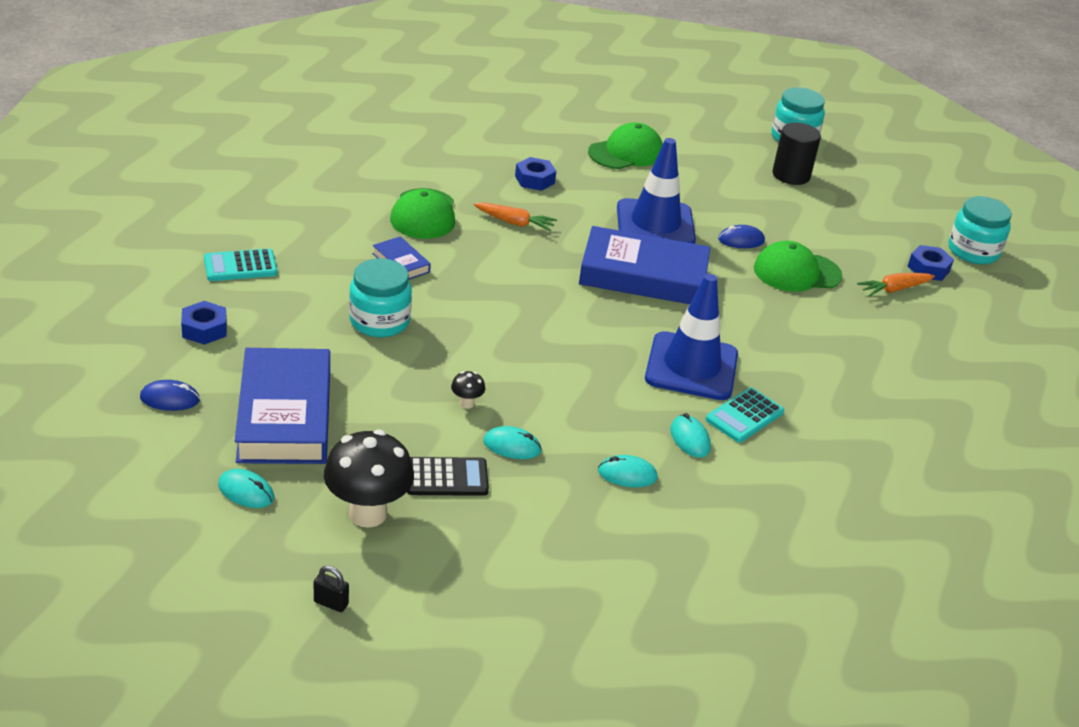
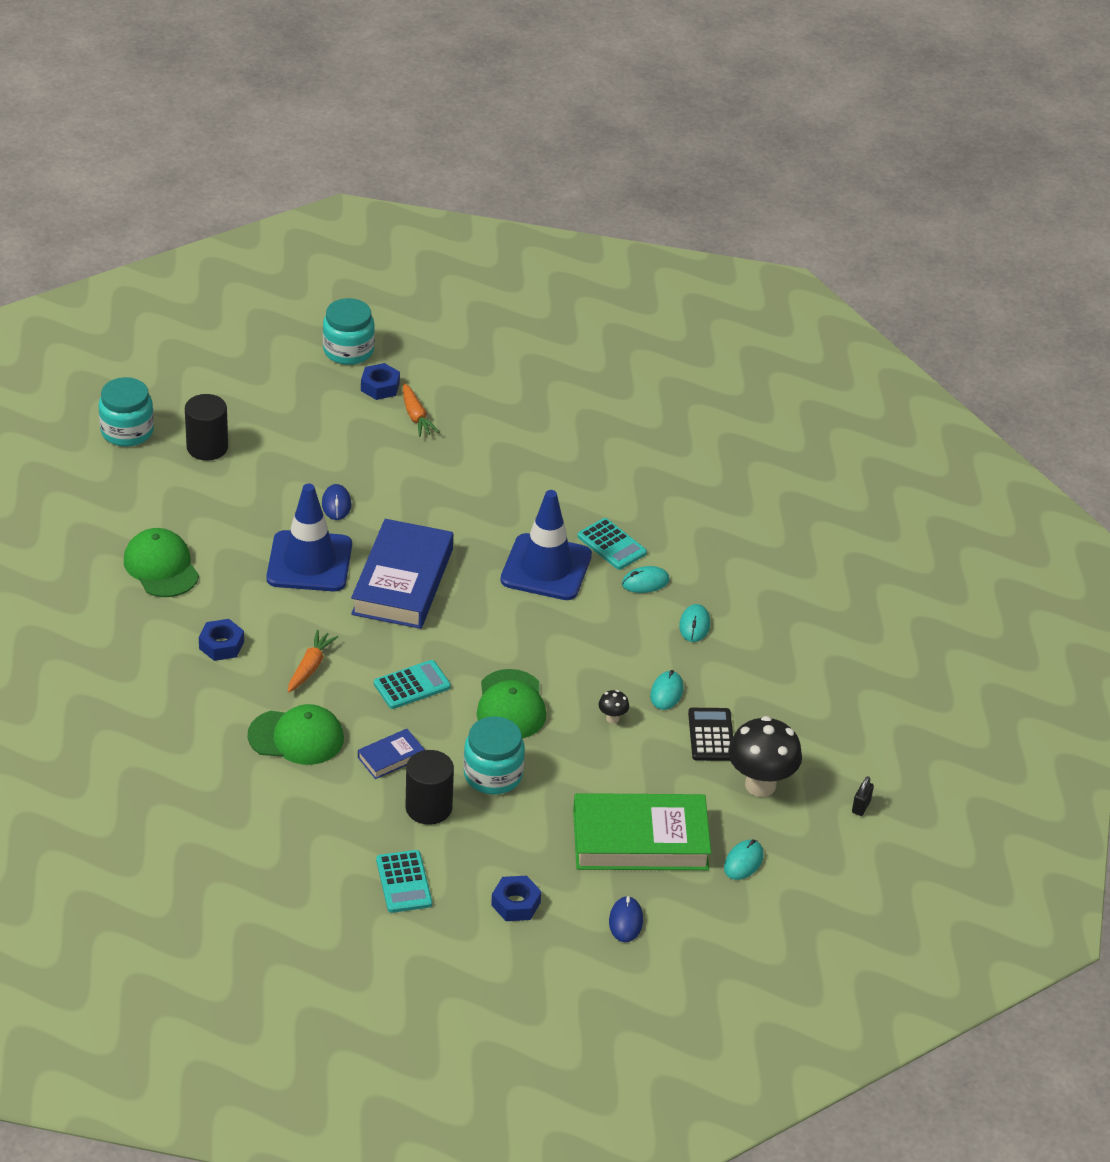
camera: 85 degrees left, 5 degrees up
blue book [235,348,330,464] -> green book [573,793,711,870]
green cap [754,241,843,292] -> green cap moved to [477,669,546,739]
none -> turquoise calculator [374,660,451,709]
none -> black cylinder [405,750,454,825]

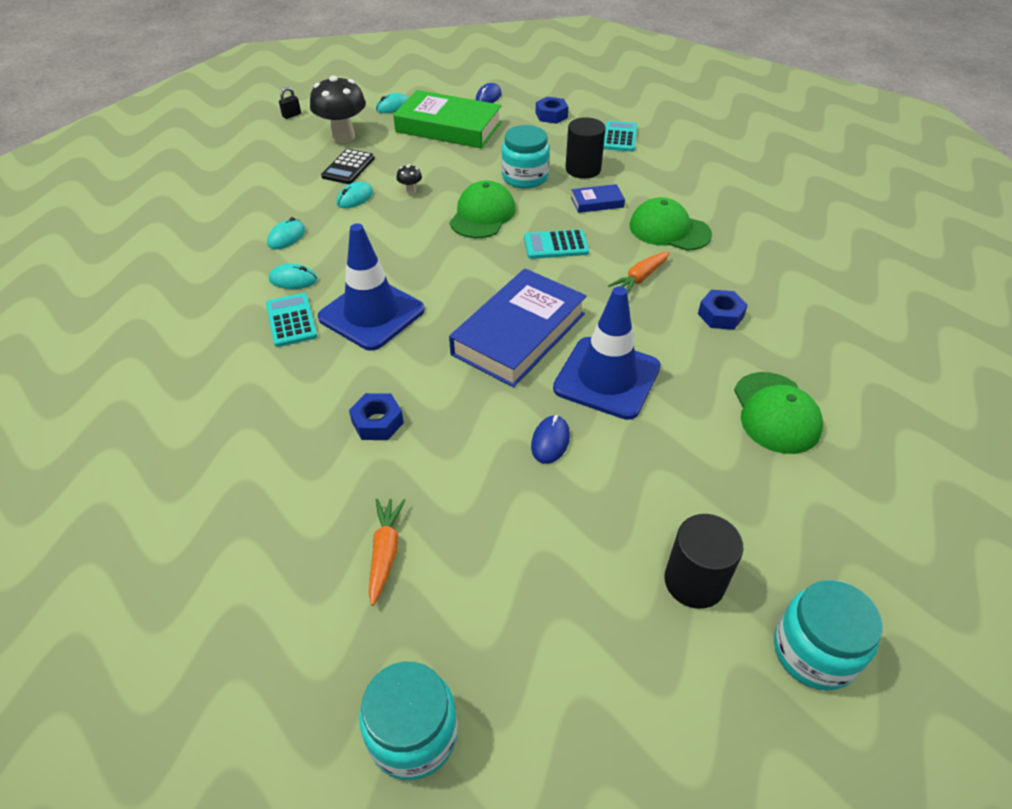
camera: 155 degrees left, 5 degrees up
blue nut [361,363,400,400] -> blue nut moved to [349,393,404,440]

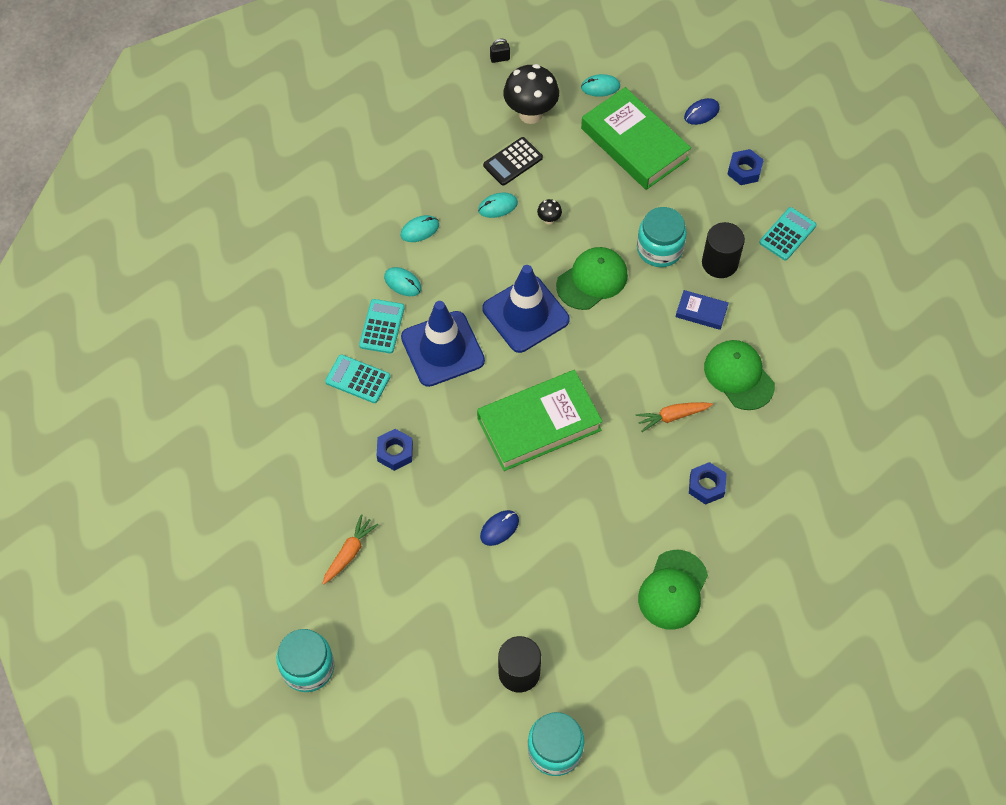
camera: 30 degrees right, 15 degrees up
blue book [449,268,586,387] -> green book [477,370,603,471]
turquoise calculator [524,229,589,259] -> turquoise calculator moved to [325,354,390,403]
blue traffic cone [553,286,661,420] -> blue traffic cone moved to [482,265,570,353]

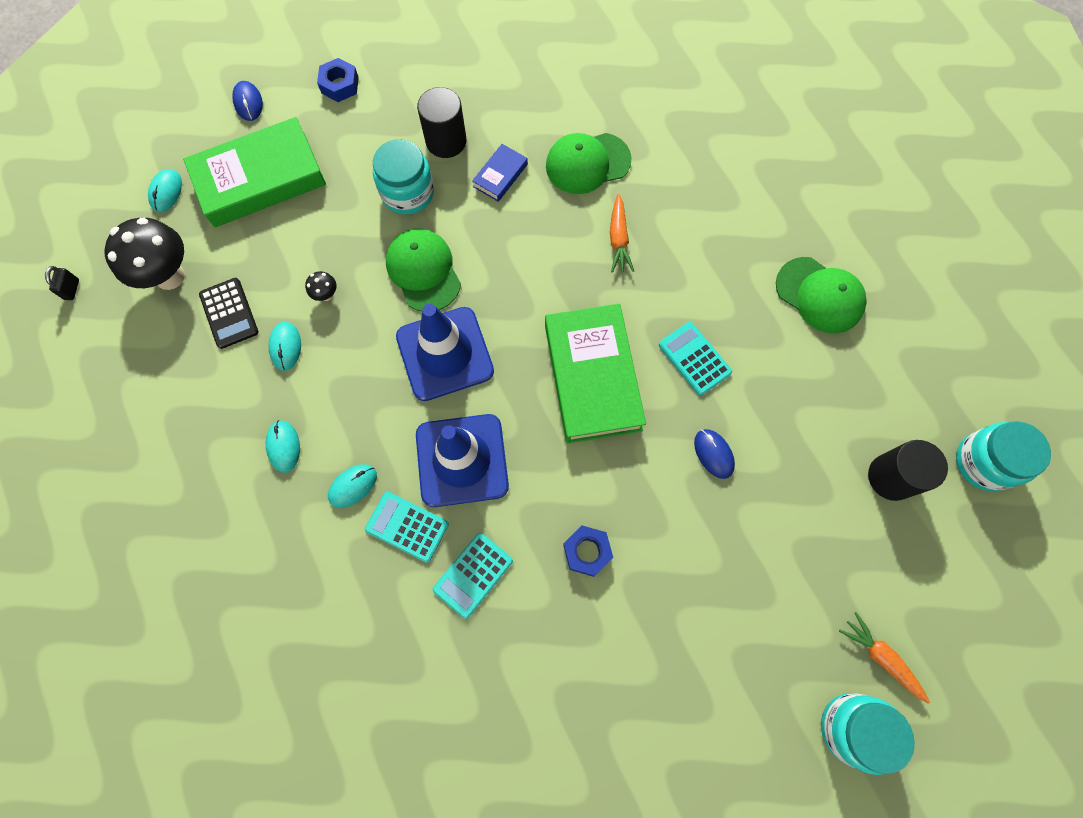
camera: 75 degrees left, 10 degrees up
orange carrot [322,514,378,585] -> orange carrot moved to [839,612,930,704]
blue nut [689,462,727,505] -> none
turquoise calculator [759,207,816,260] -> turquoise calculator moved to [659,322,732,396]

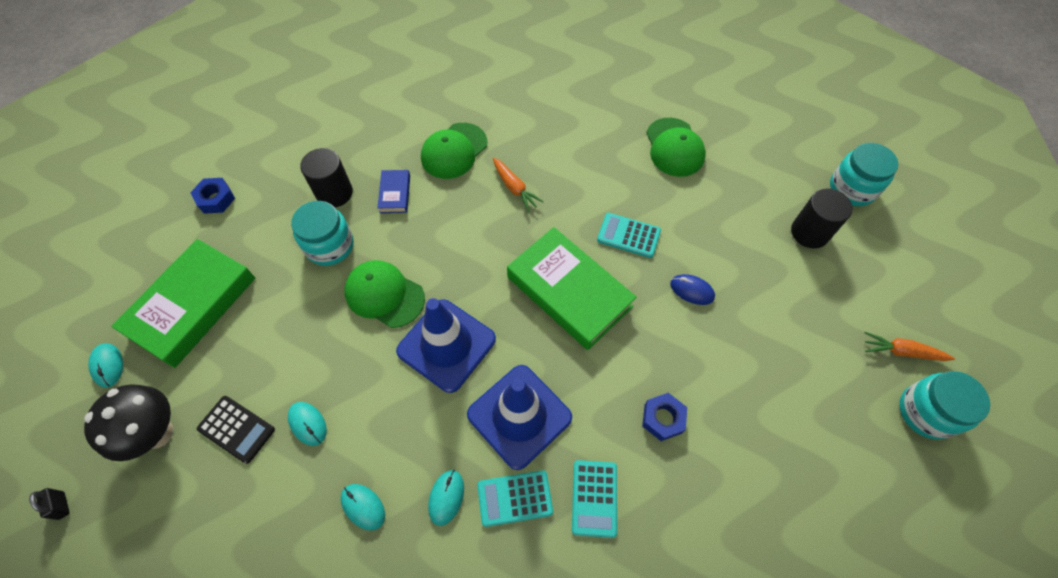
camera: 35 degrees left, 10 degrees down
blue mouse [232,81,263,121] -> none
black mushroom [305,271,337,301] -> none
green cap [776,257,866,333] -> green cap turned 75 degrees clockwise [646,118,706,177]

